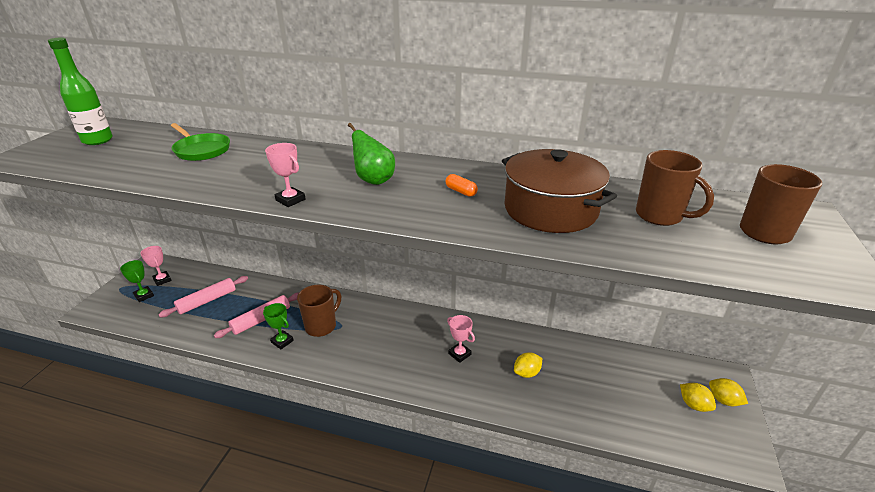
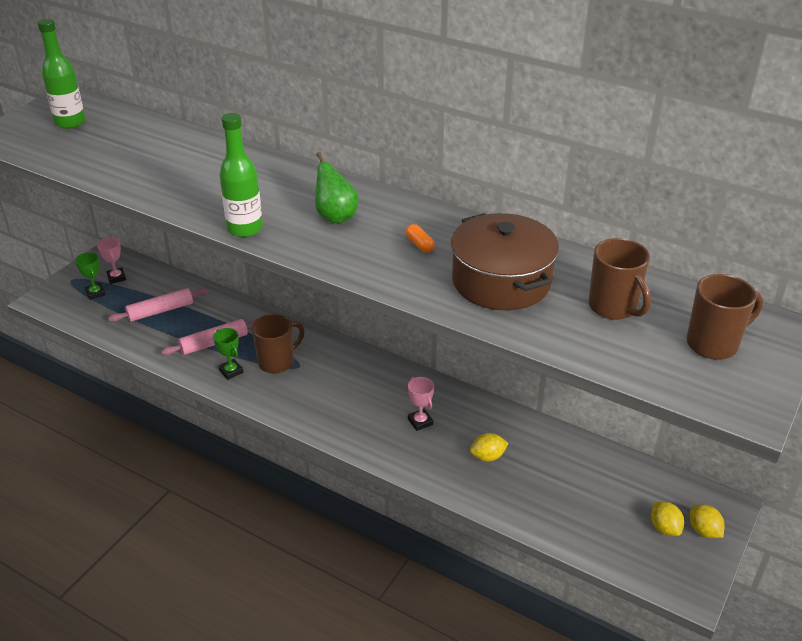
camera: 15 degrees right, 5 degrees up
green pan [170,123,230,161] -> none
pink trophy [265,143,306,207] -> green bottle [219,113,263,237]

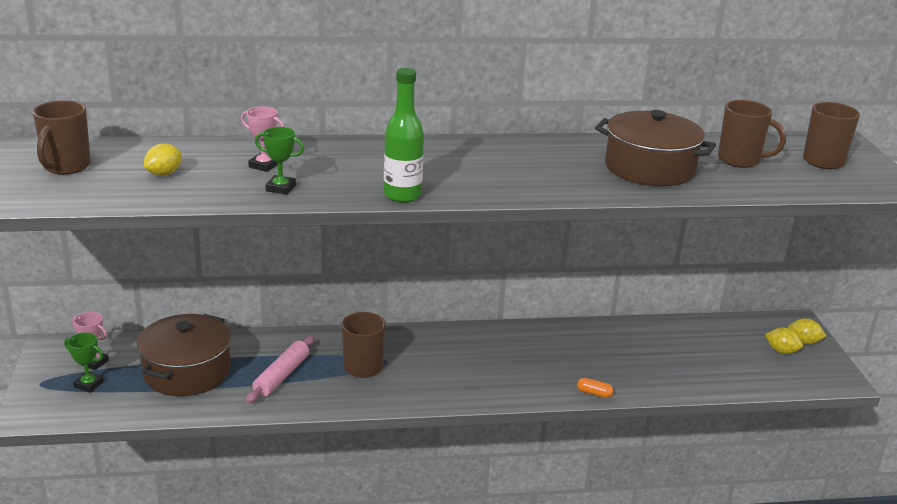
camera: 40 degrees left, 10 degrees down
green bottle [38,19,85,129] -> brown mug [33,100,91,175]
pink rolling pin [108,288,209,322] -> brown pot [137,314,231,396]
green trophy [213,328,243,380] -> green trophy moved to [255,127,304,195]
green pear [315,152,359,223] -> none
orange capsule [406,224,435,253] -> orange capsule moved to [577,378,614,398]
pink trophy [408,377,434,431] -> pink trophy moved to [241,107,284,172]
yellow lemon [470,433,508,461] -> yellow lemon moved to [144,143,182,176]

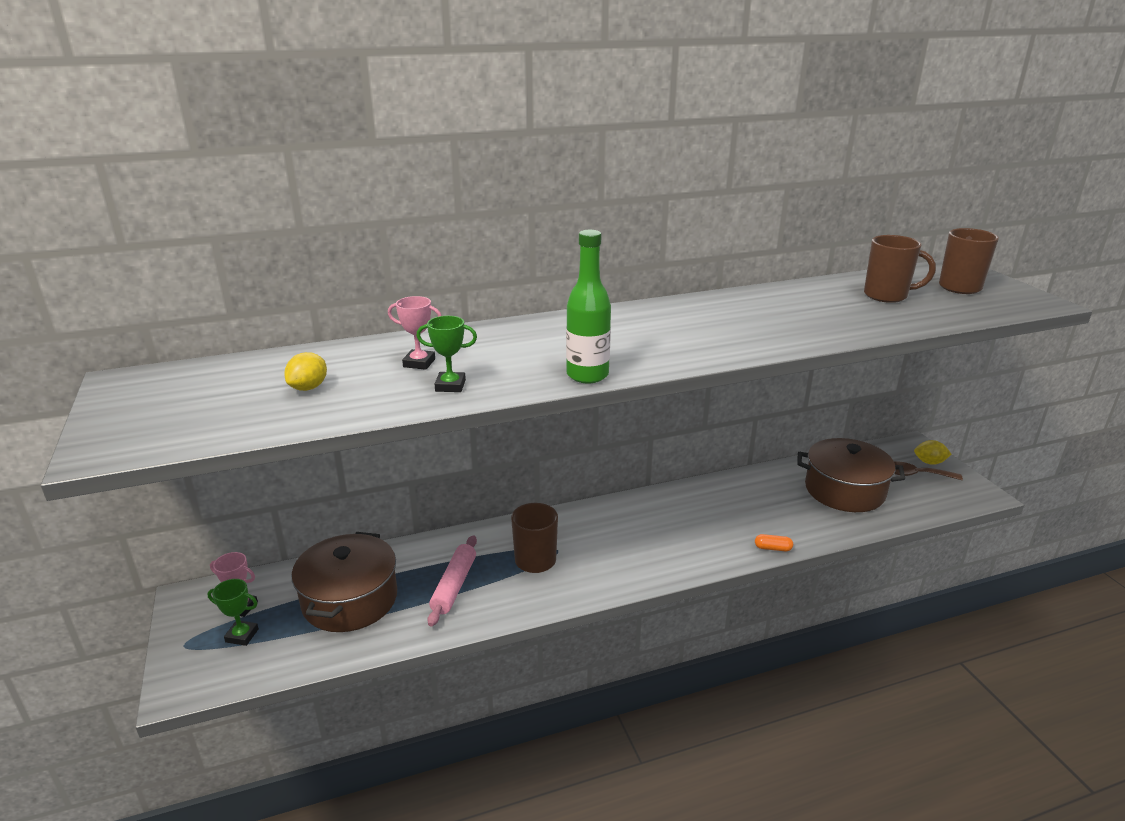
camera: 10 degrees left, 0 degrees up
brown mug [33,100,91,175] -> none
brown pot [595,110,716,186] -> brown pot moved to [797,438,905,512]
yellow lemon [765,327,803,354] -> brown spoon [894,461,963,480]

